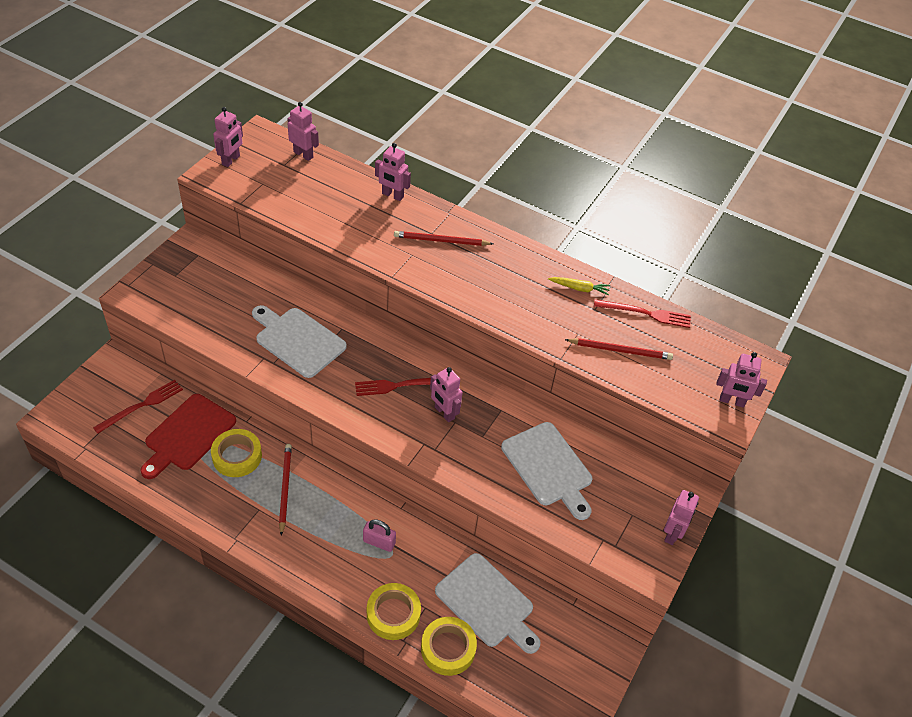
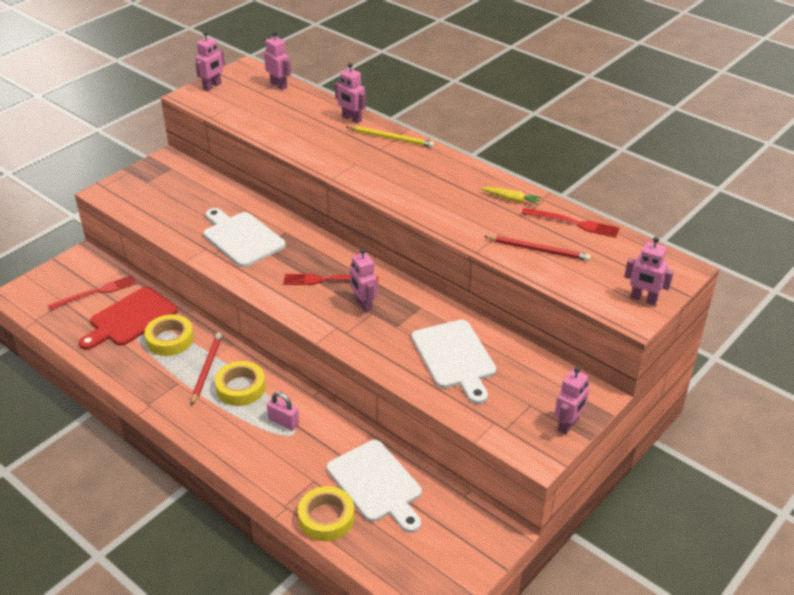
camera: 15 degrees right, 10 degrees down
yellow tape [367,583,421,640] -> yellow tape moved to [215,361,266,406]
red pencil [394,231,493,246] -> none
none -> yellow pencil [346,126,434,147]

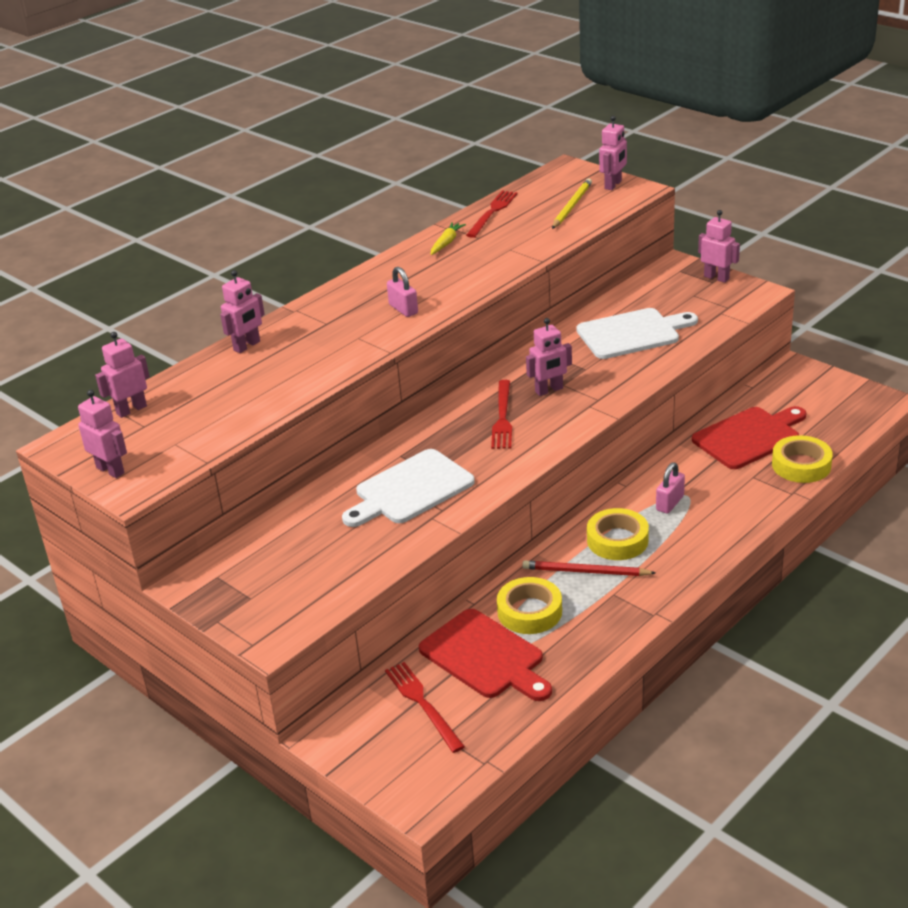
camera: 85 degrees left, 5 degrees down
white cutting board [327,440,422,533] -> red cutting board [692,406,807,469]
yellow pencil [346,126,434,147] -> yellow pencil moved to [552,179,592,229]
red pencil [483,236,591,261] -> none
none -> pink padlock [387,267,418,317]

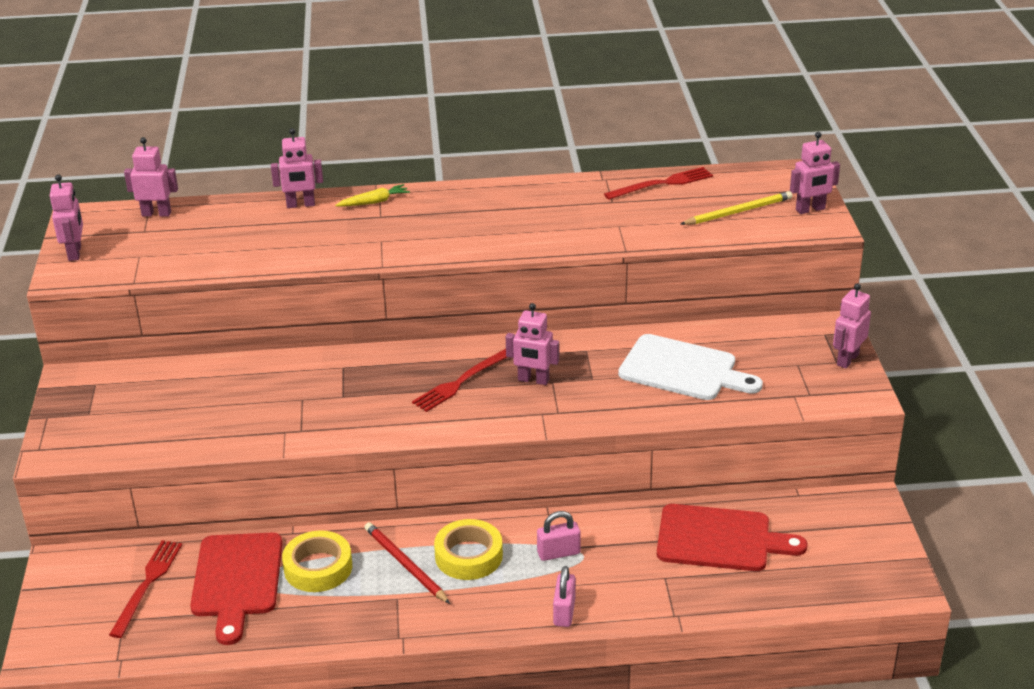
camera: 40 degrees right, 0 degrees up
white cutting board [342,449,475,527] -> none
pink padlock [387,267,418,317] -> pink padlock moved to [553,566,576,627]
yellow carrot [431,222,466,255] -> yellow carrot moved to [335,184,410,207]
pink robot [698,210,740,283] -> pink robot turned 135 degrees counterclockwise [833,283,871,369]
yellow tape [772,435,833,483] -> none

